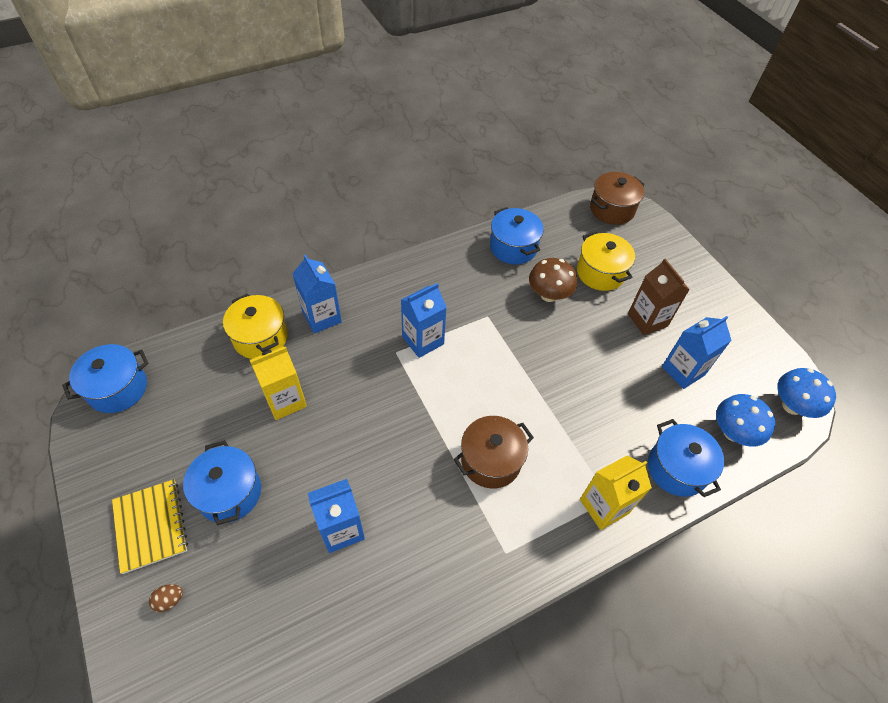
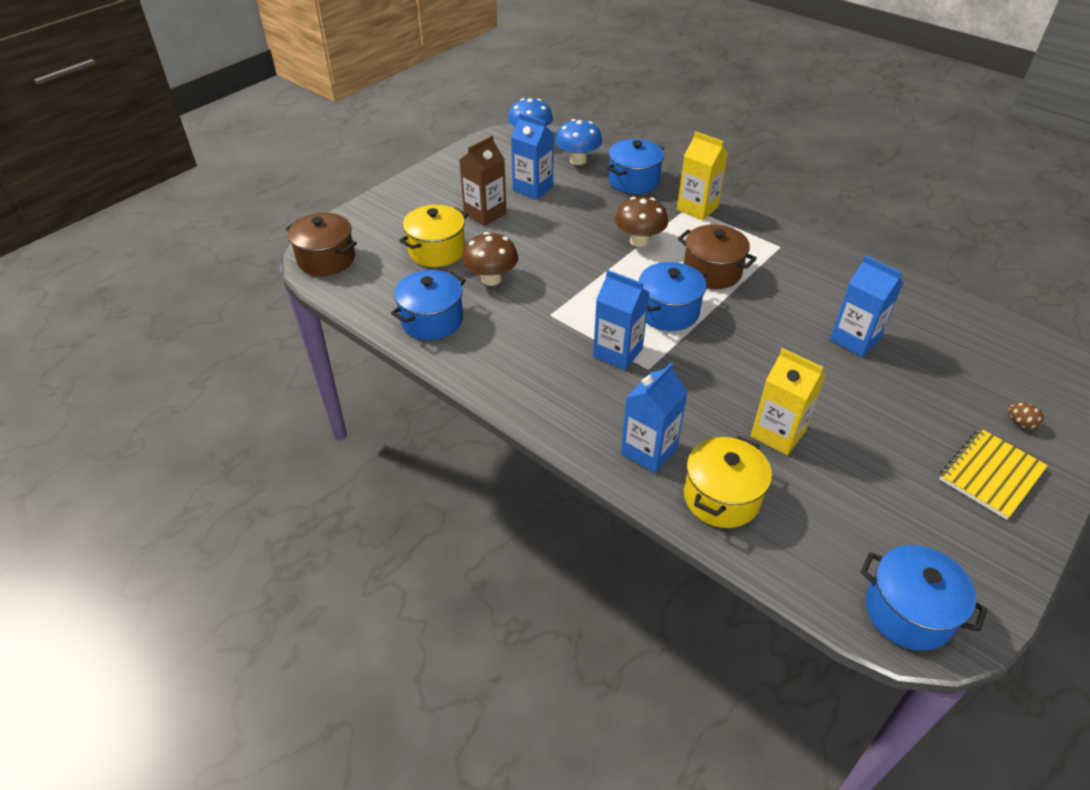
camera: 110 degrees left, 10 degrees down
blue pot [183,440,261,525] -> blue pot moved to [639,262,706,331]
none -> brown mushroom [615,197,668,247]

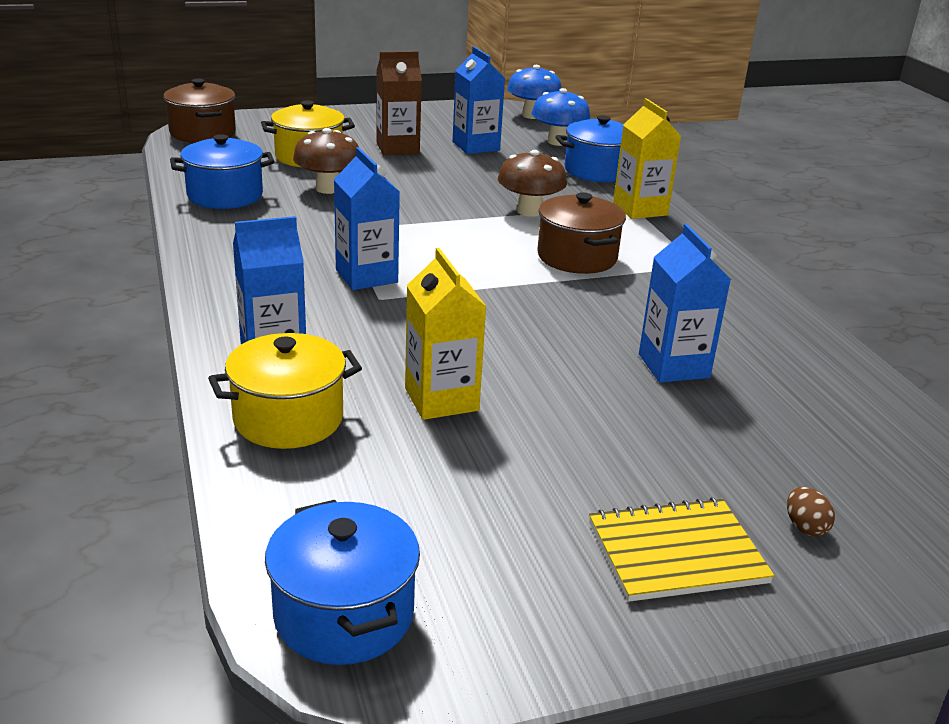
camera: 30 degrees right, 15 degrees down
blue pot [639,262,706,331] -> none

